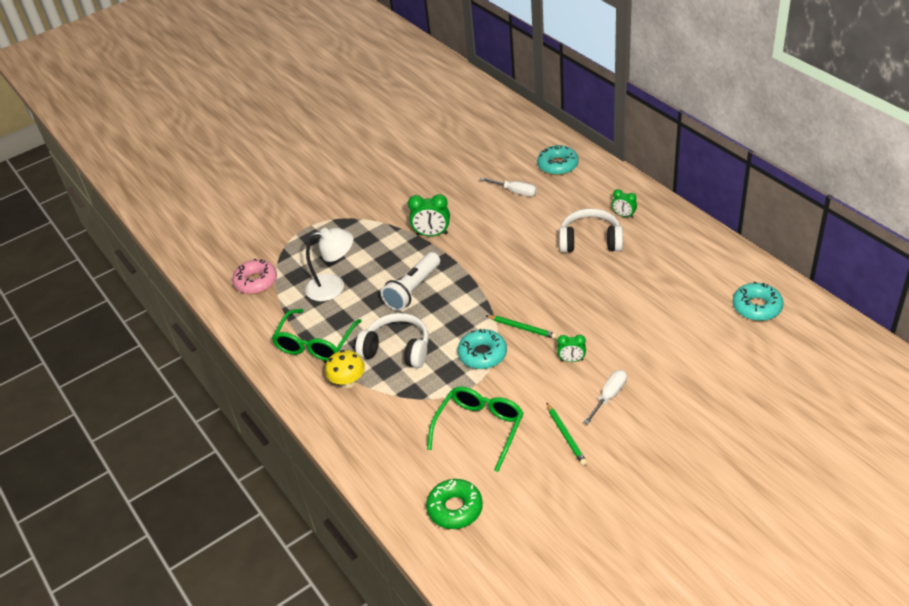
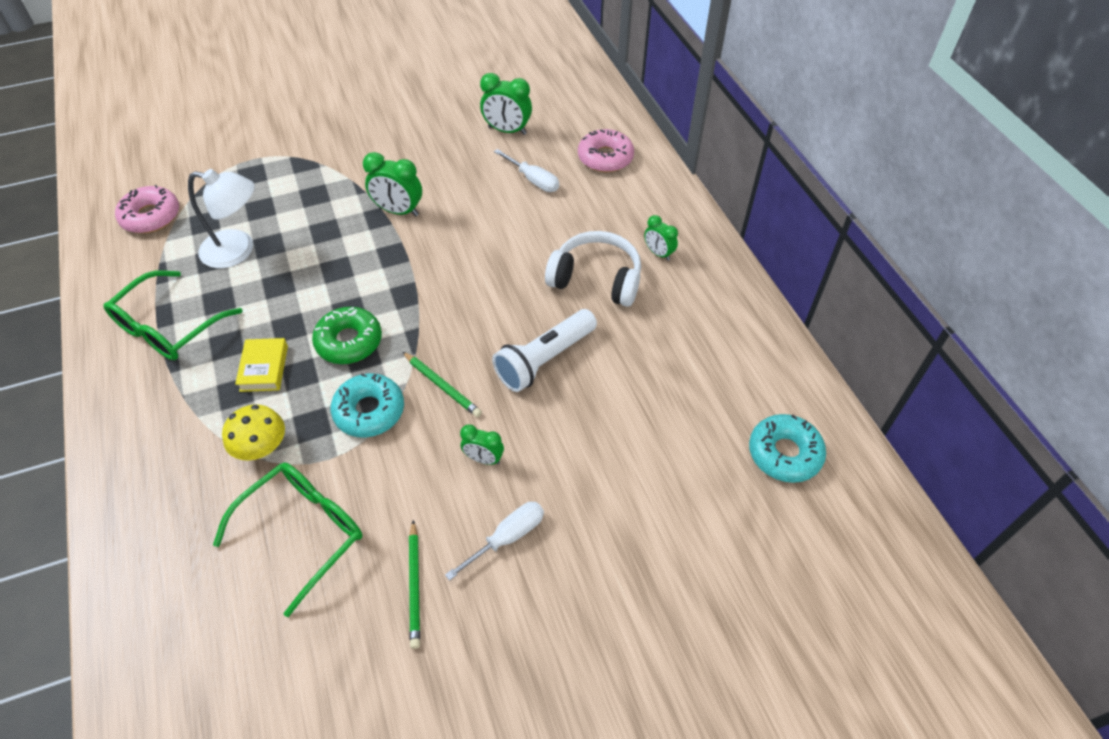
camera: 10 degrees right, 10 degrees up
yellow mushroom [325,350,365,388] -> yellow mushroom moved to [222,404,285,461]
white headphones [356,313,429,368] -> yellow book [235,338,288,392]
white flashlight [381,252,440,311] -> white flashlight moved to [492,309,597,392]
green donut [426,479,483,529] -> green donut moved to [312,307,382,364]
turquoise donut [537,145,579,175] -> pink donut [578,129,634,172]
none -> green clock [480,73,532,135]

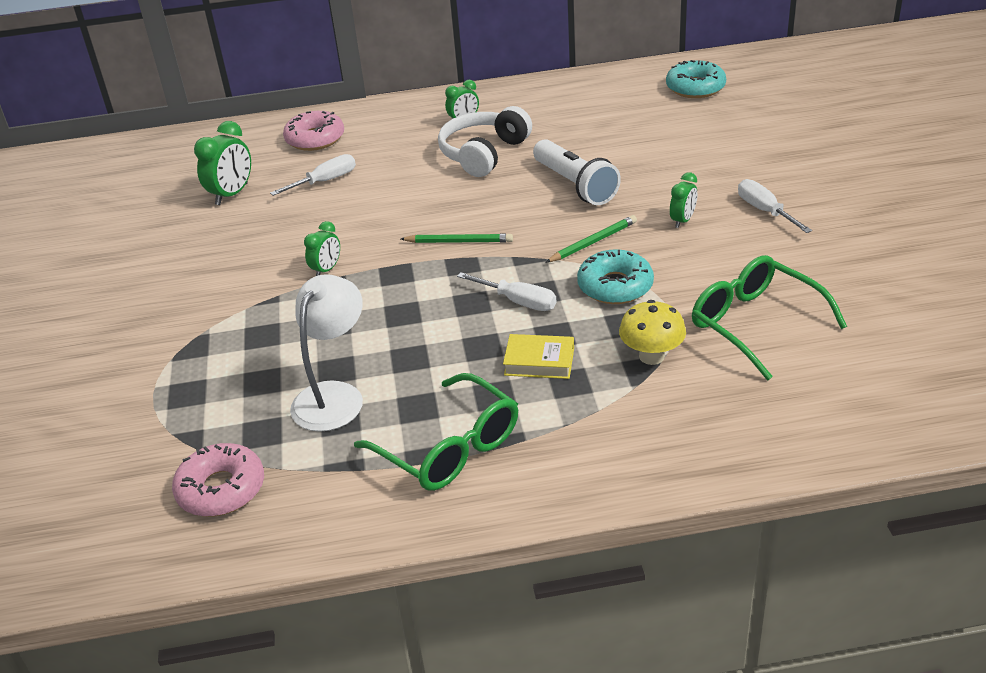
camera: 75 degrees left, 15 degrees down
green donut [312,307,382,364] -> white screwdriver [457,272,557,311]
green clock [363,152,422,216] -> green clock [304,221,340,276], size x0.62
green pencil [409,520,420,649] -> green pencil moved to [401,234,513,243]

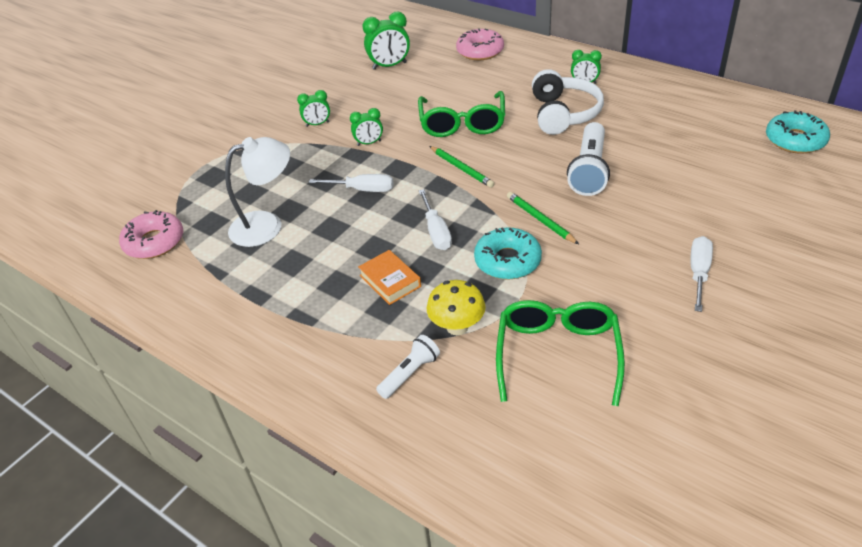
camera: 45 degrees right, 5 degrees up
white screwdriver [270,154,356,196] -> white screwdriver moved to [309,174,393,192]
green glasses [354,373,518,491] -> green glasses moved to [418,91,505,137]
white headphones [438,106,532,177] -> white headphones turned 105 degrees clockwise [532,69,604,135]
yellow book [503,334,574,379] -> orange book [358,250,421,305]
green pencil [545,215,637,263] -> green pencil turned 135 degrees counterclockwise [507,192,579,244]
green clock [670,172,697,228] -> green clock moved to [297,90,330,127]
none -> white flashlight [376,335,440,399]

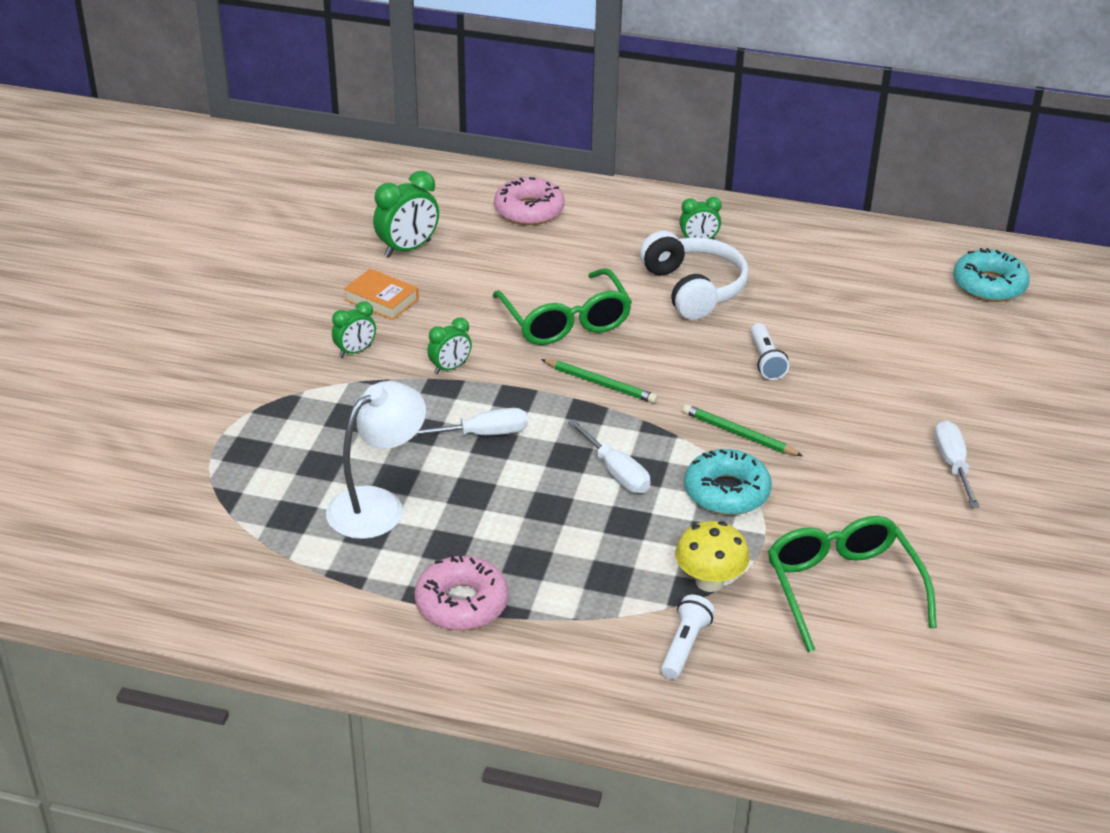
camera: 25 degrees left, 5 degrees down
pink donut [119,210,183,259] -> pink donut moved to [414,555,509,630]
orange book [358,250,421,305] -> orange book moved to [344,269,419,320]
white flashlight [567,122,610,196] -> white flashlight [750,323,789,380], size x0.58

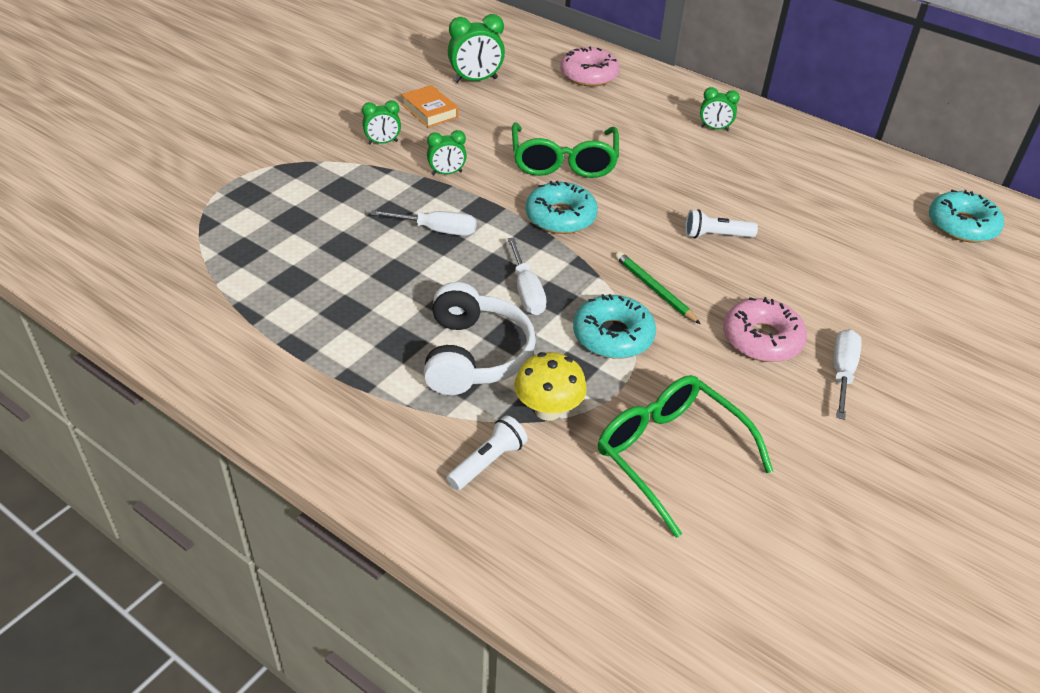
camera: 20 degrees right, 5 degrees up
white lamp [326,381,426,539] -> none
pink donut [414,555,509,630] -> pink donut moved to [723,297,807,362]
green pencil [541,359,658,403] -> turquoise donut [526,181,598,234]
white headphones [640,231,749,320] -> white headphones moved to [423,282,536,395]
white flashlight [750,323,789,380] -> white flashlight turned 75 degrees clockwise [685,209,758,238]
green glasses [768,516,937,652] -> green glasses turned 45 degrees counterclockwise [598,375,773,538]

